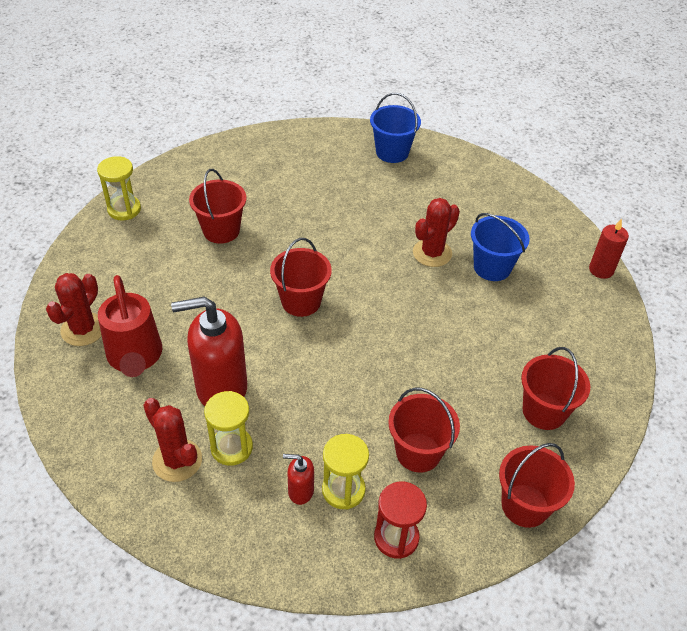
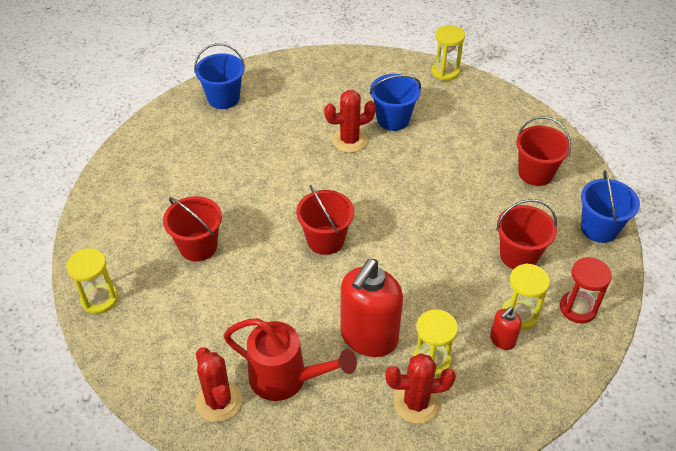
camera: 50 degrees left, 0 degrees up
red cactus [413,198,460,267] -> red cactus turned 75 degrees clockwise [324,90,376,153]
red bucket [499,443,575,528] -> blue bucket [581,170,640,243]
red candle [589,218,629,279] -> yellow hourglass [431,25,465,81]

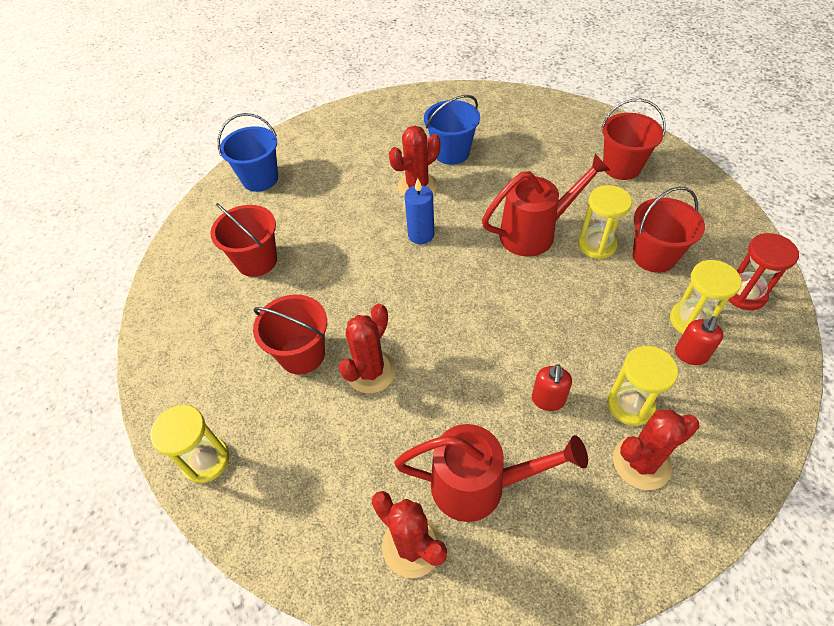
camera: 15 degrees left, 5 degrees up
red bucket [296,185,354,255] -> red bucket moved to [210,203,277,277]
red soap dispenser [340,259,403,357] -> red soap dispenser [532,364,572,411], size x0.46
yellow hourglass [431,25,465,81] -> yellow hourglass moved to [578,185,632,259]
blue bucket [581,170,640,243] -> none
none -> red cactus [339,304,396,393]
none -> blue candle [405,178,434,244]
none -> red watering can [482,154,610,257]

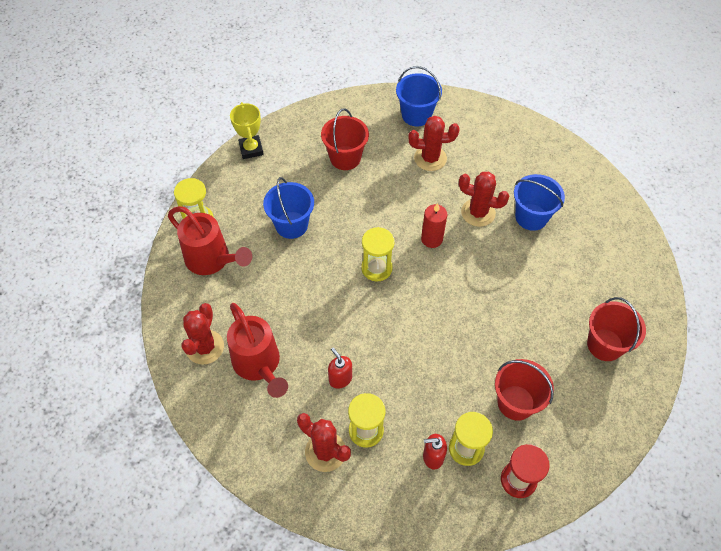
camera: 55 degrees right, 5 degrees up
red bucket [253,295,327,375] -> blue bucket [263,177,314,239]
red cactus [339,304,396,393] -> red cactus moved to [408,116,460,171]
blue candle [405,178,434,244] -> red candle [421,203,447,248]
red watering can [482,154,610,257] -> red watering can moved to [168,206,252,275]
red soap dispenser [532,364,572,411] -> red soap dispenser turned 75 degrees clockwise [328,347,352,389]
yellow hourglass [578,185,632,259] -> yellow hourglass moved to [361,227,395,282]
none -> yellow trophy [230,102,264,159]

